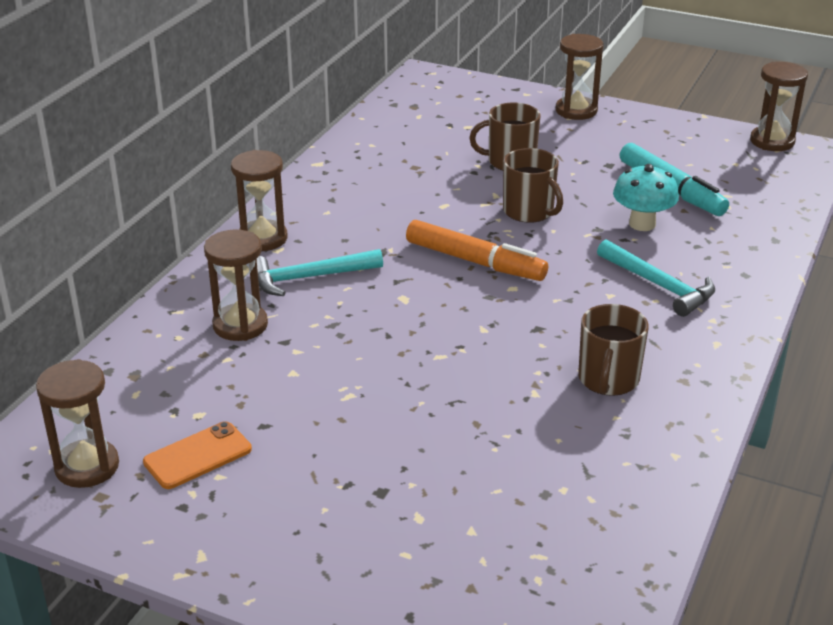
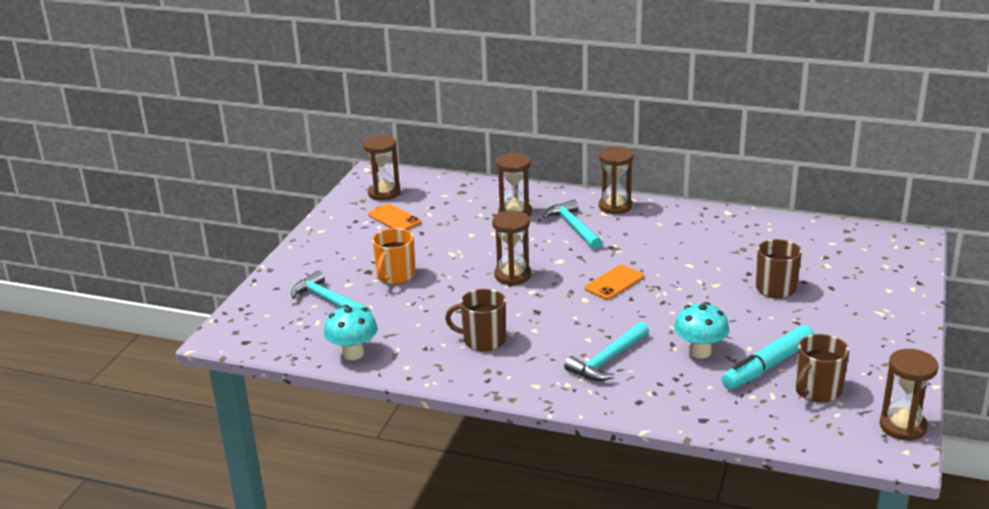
camera: 85 degrees right, 5 degrees down
orange marker [406,220,548,281] -> orange phone [585,265,644,300]
brown mug [503,148,563,223] -> brown mug moved to [796,334,849,402]
brown hourglass [556,34,604,120] -> brown hourglass moved to [492,211,531,285]
none -> turquoise hammer [291,271,370,312]
none -> turquoise mushroom [324,305,378,360]
none -> orange mug [372,228,415,285]

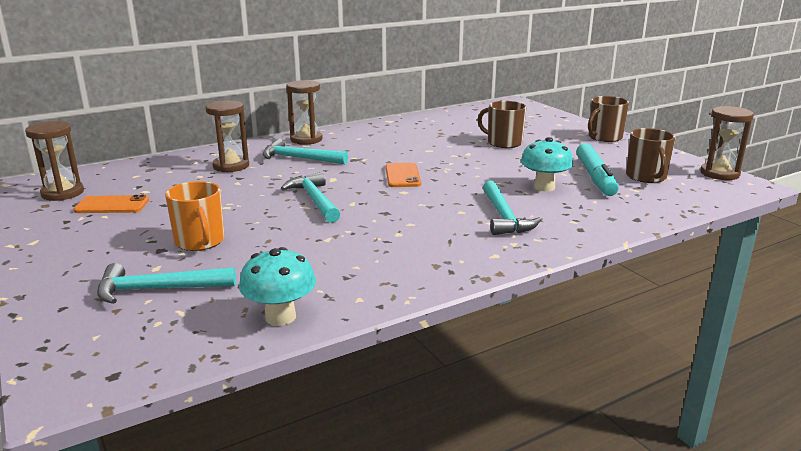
camera: 50 degrees left, 5 degrees down
brown mug [445,289,506,351] -> brown mug moved to [588,96,629,142]
brown hourglass [492,211,531,285] -> turquoise hammer [281,172,340,223]

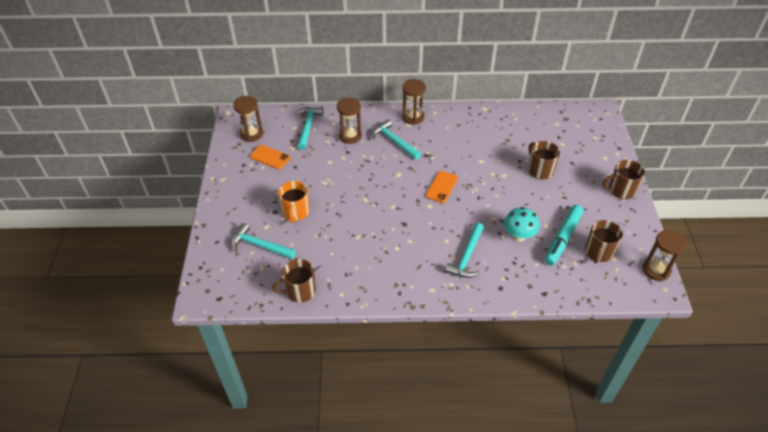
camera: 30 degrees right, 25 degrees up
turquoise mushroom [239,247,316,326] -> brown mug [272,259,316,303]
turquoise hammer [281,172,340,223] -> turquoise hammer moved to [296,107,323,150]

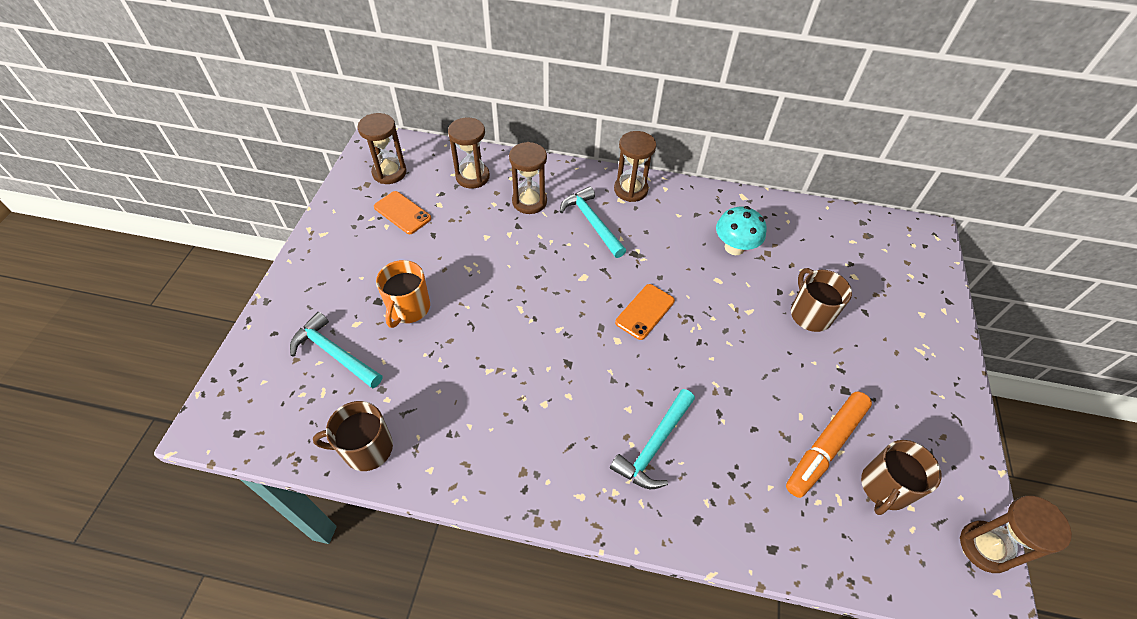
camera: 10 degrees right, 5 degrees up
turquoise hammer [296,107,323,150] -> brown hourglass [448,117,490,189]
turquoise mushroom [504,207,540,242] -> turquoise mushroom moved to [716,206,767,255]
turquoise marker [545,205,584,265] -> orange marker [786,392,872,498]
brown mug [603,160,645,199] -> none

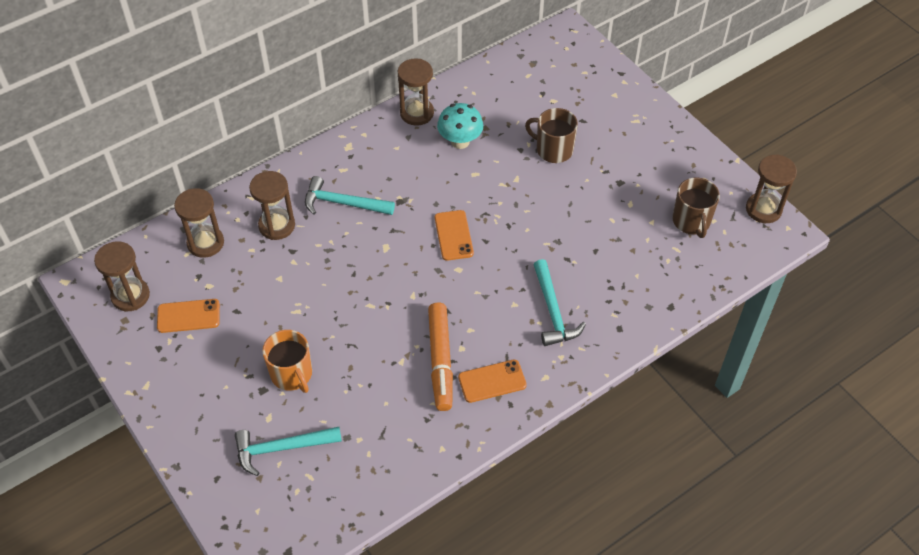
camera: 45 degrees left, 0 degrees up
brown mug [313,401,393,471] -> none
brown hourglass [614,131,656,202] -> brown hourglass moved to [398,59,434,126]
orange marker [786,392,872,498] -> orange marker moved to [428,302,453,411]
none -> orange phone [458,360,527,403]

